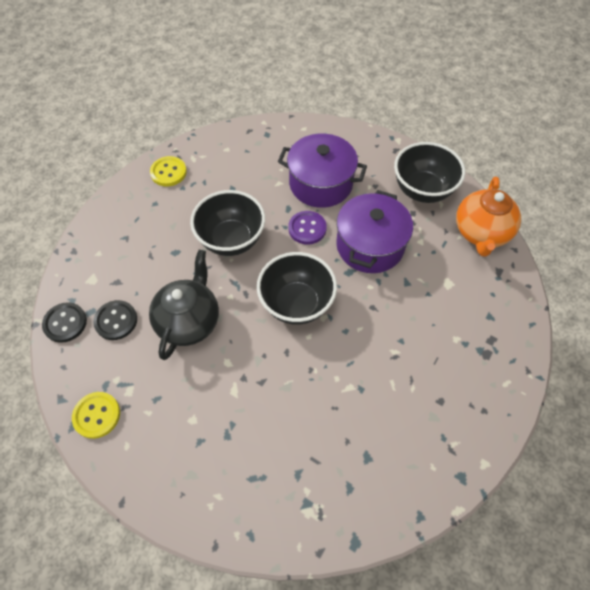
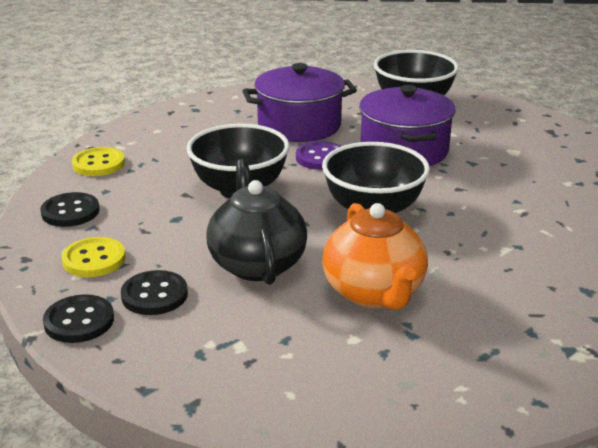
camera: 30 degrees left, 30 degrees down
yellow button [72,392,120,439] -> yellow button moved to [62,237,126,277]
orange teapot [456,177,521,257] -> orange teapot moved to [322,203,428,310]
none -> black button [40,192,100,227]

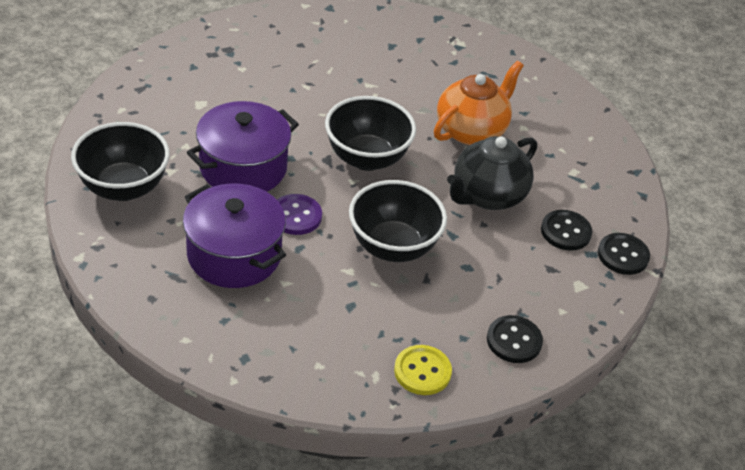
camera: 125 degrees left, 15 degrees up
yellow button [62,237,126,277] -> none

